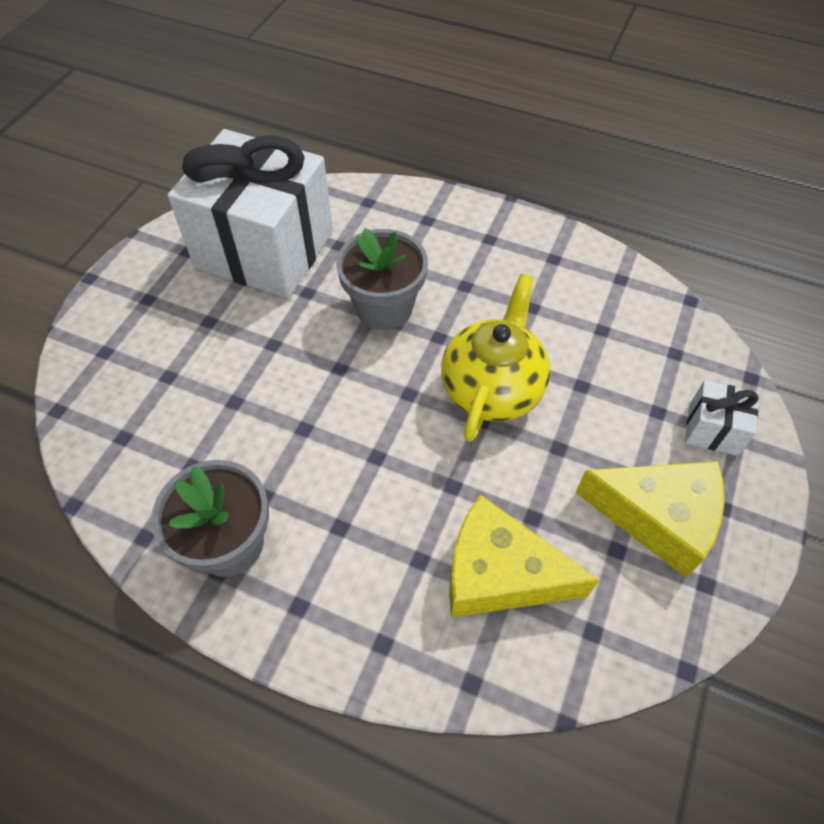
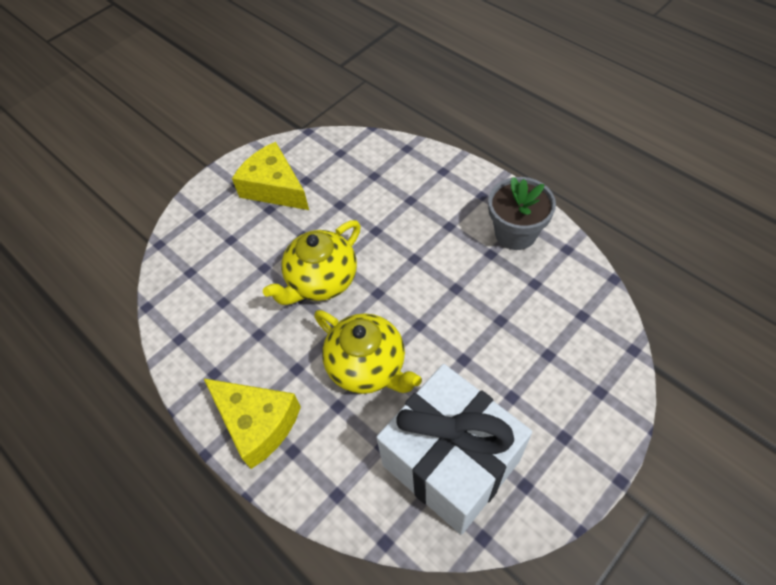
camera: 155 degrees left, 0 degrees up
grey flower pot [336,228,428,330] -> yellow teapot [314,310,422,394]
yellow cheese [449,494,599,618] -> yellow cheese moved to [203,378,301,469]
white gift [685,380,758,456] -> none

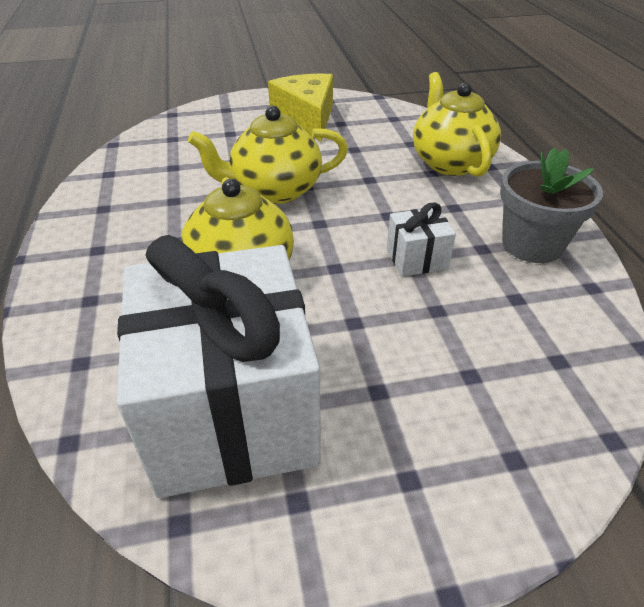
camera: 30 degrees right, 15 degrees down
yellow cheese [203,378,301,469] -> none
none -> white gift [387,202,456,277]
none -> yellow teapot [413,72,501,177]

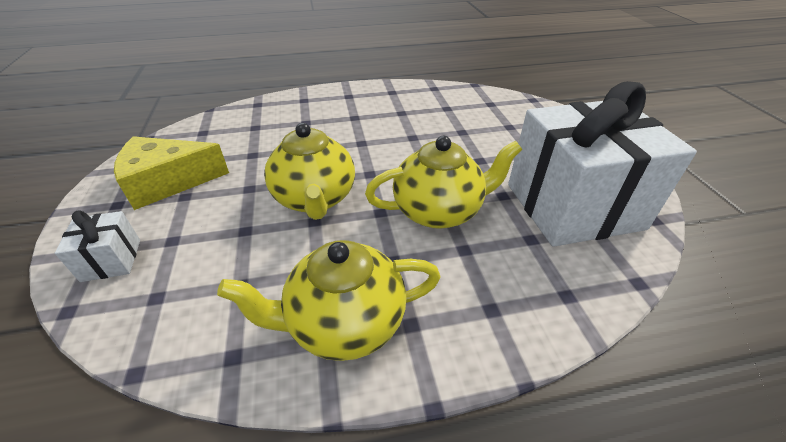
camera: 90 degrees left, 0 degrees up
white gift [387,202,456,277] -> white gift moved to [55,210,140,282]
yellow teapot [413,72,501,177] -> yellow teapot moved to [217,240,441,361]
grey flower pot [500,148,603,263] -> none

